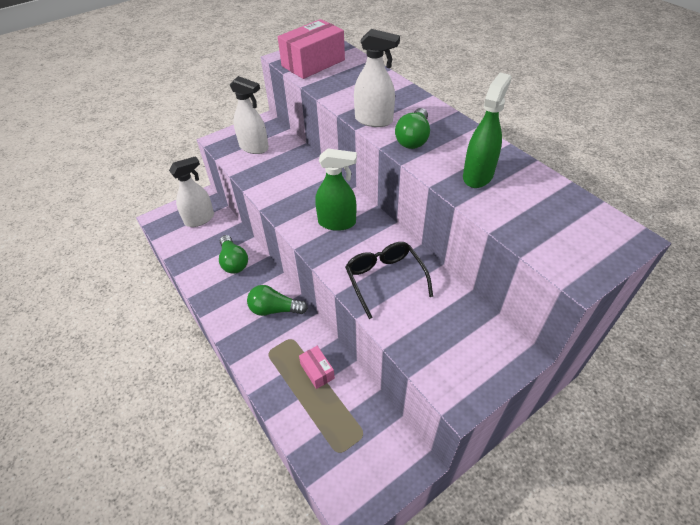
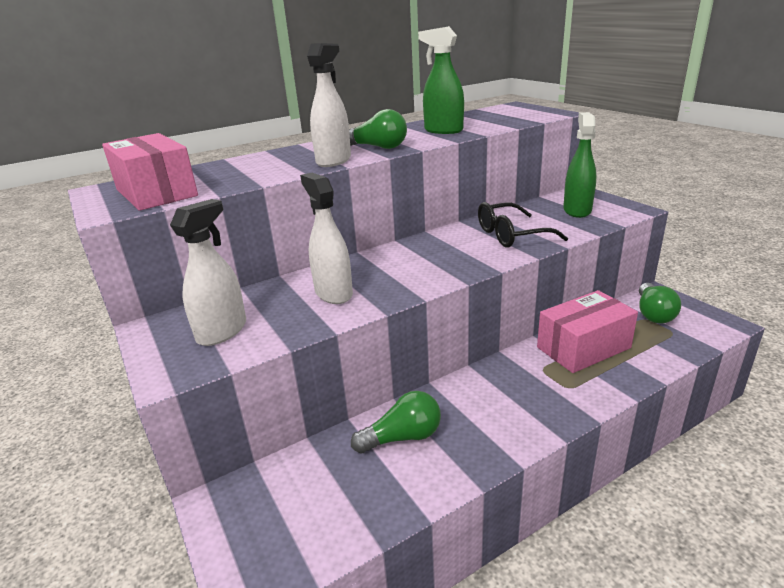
camera: 85 degrees left, 20 degrees down
white spray bottle [169,156,214,227] -> white spray bottle moved to [300,173,353,304]
green light bulb [247,285,308,316] -> green light bulb moved to [639,283,681,323]
pink box [299,346,335,389] -> pink box [537,290,638,373], size x2.01
green spray bottle [315,149,357,231] -> green spray bottle moved to [563,112,597,218]

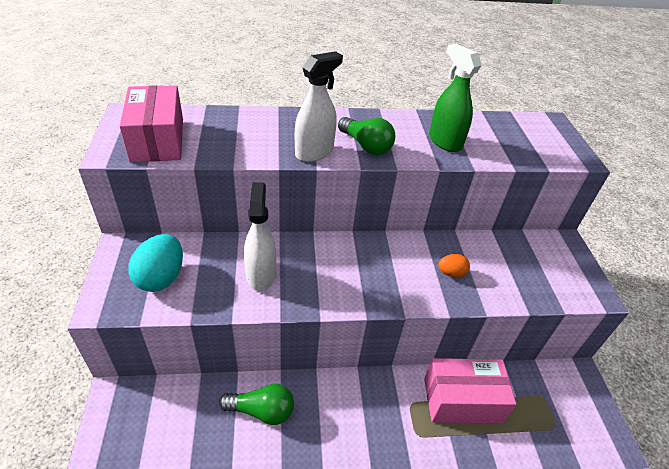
camera: 20 degrees right, 15 degrees up
white spray bottle [170,199,246,346] -> turquoise egg [128,234,183,292]
black glasses [478,202,568,248] -> orange egg [438,254,470,278]
green spray bottle [563,112,597,218] -> none
green light bulb [639,283,681,323] -> none

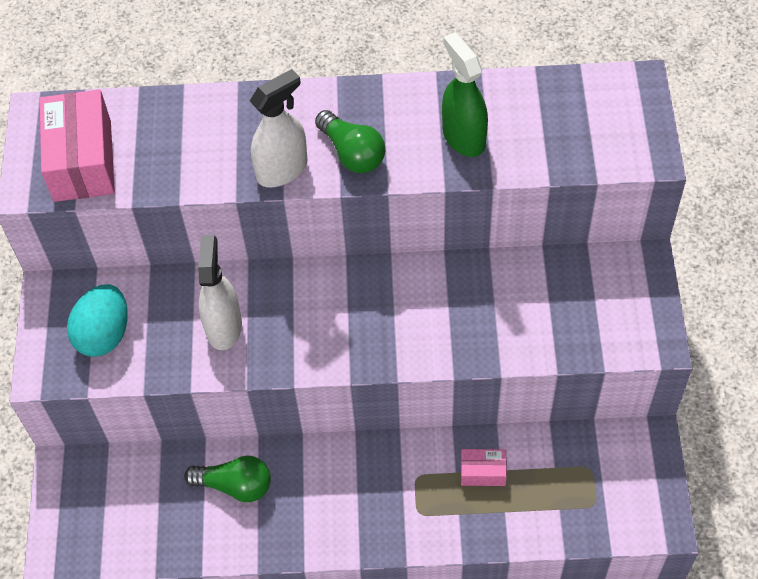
camera: 10 degrees right, 15 degrees up
pink box [424,358,517,423] -> pink box [461,449,507,486], size x0.50
orange egg [438,254,470,278] -> none

